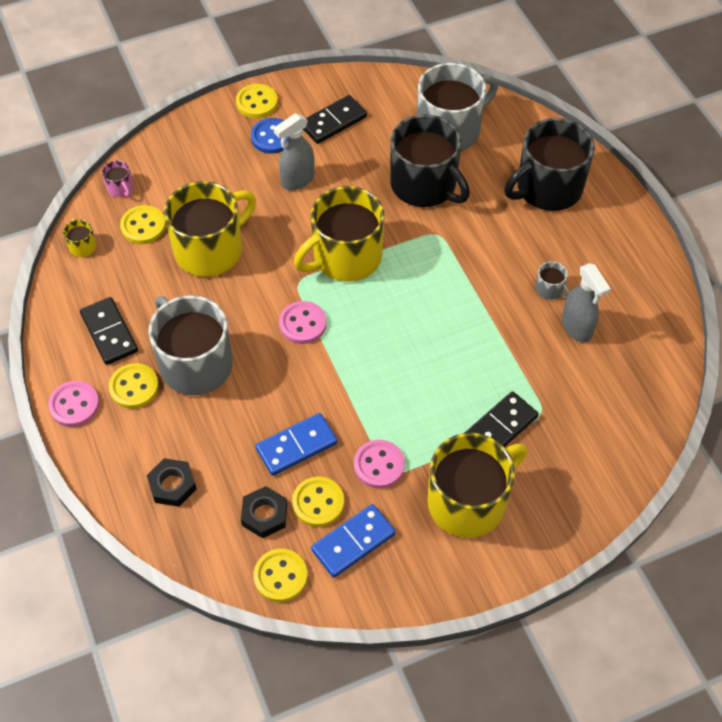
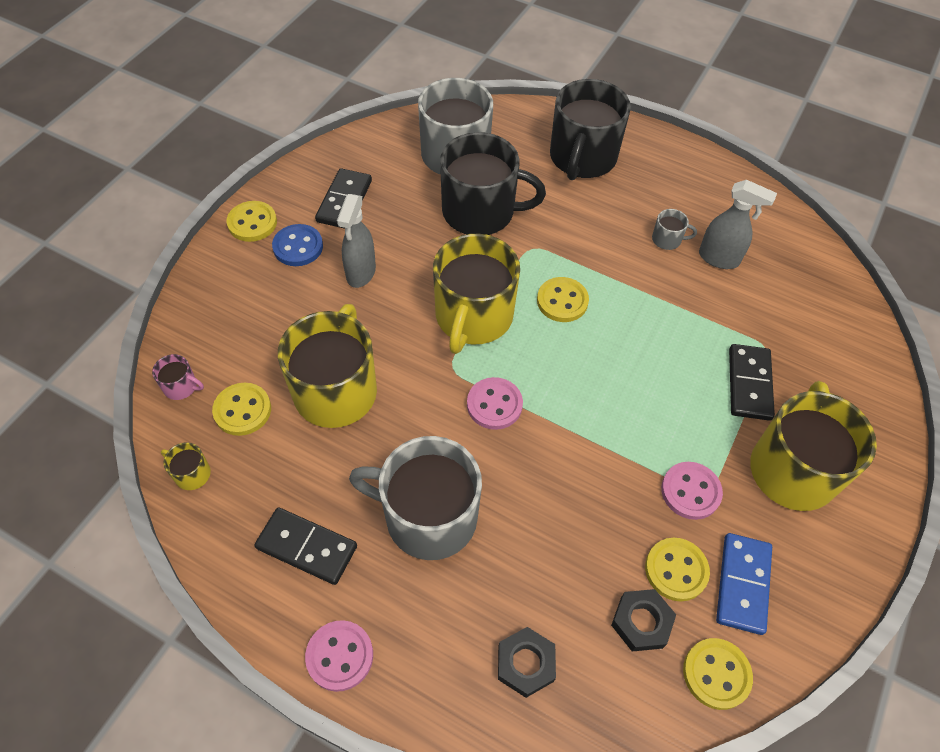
camera: 40 degrees left, 0 degrees up
yellow button [109,363,159,409] -> yellow button moved to [537,277,589,322]
blue domino [255,413,338,476] -> none

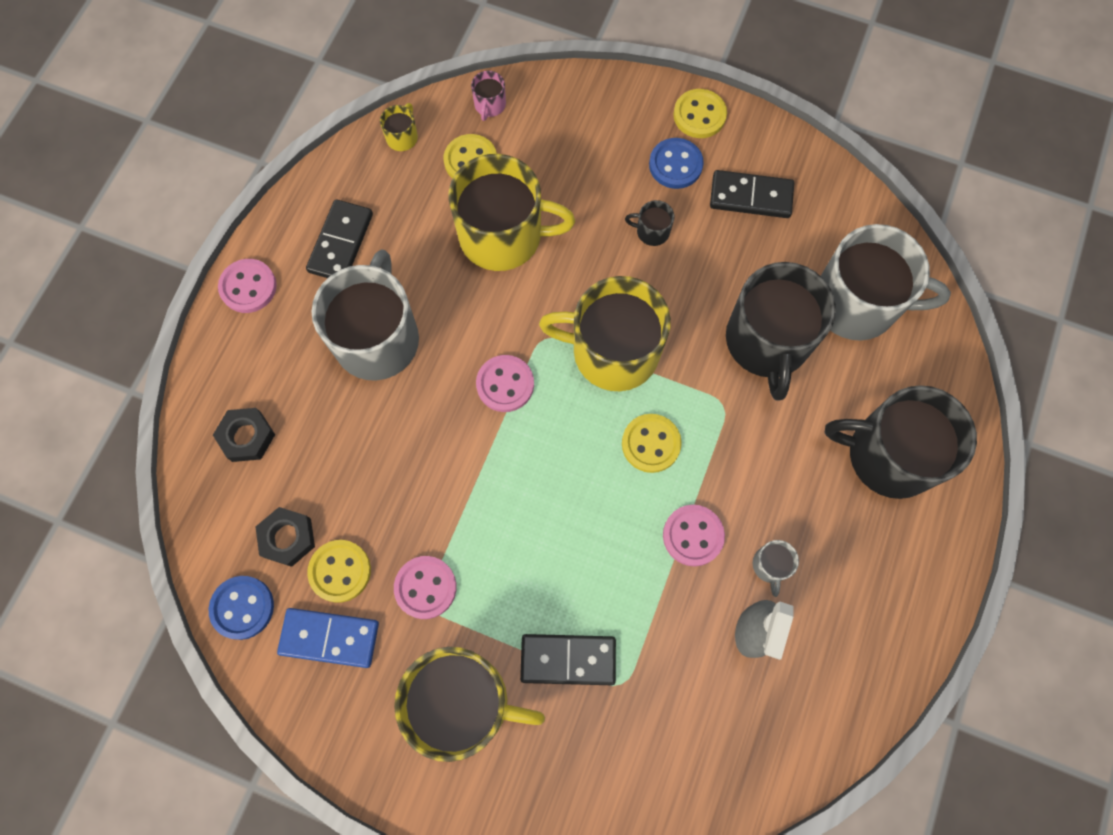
camera: 85 degrees right, 15 degrees up
grey spray bottle [337,194,376,288] -> black mug [625,200,674,246]
yellow button [683,638,753,710] -> blue button [209,576,274,640]
none -> pink button [663,505,725,567]

